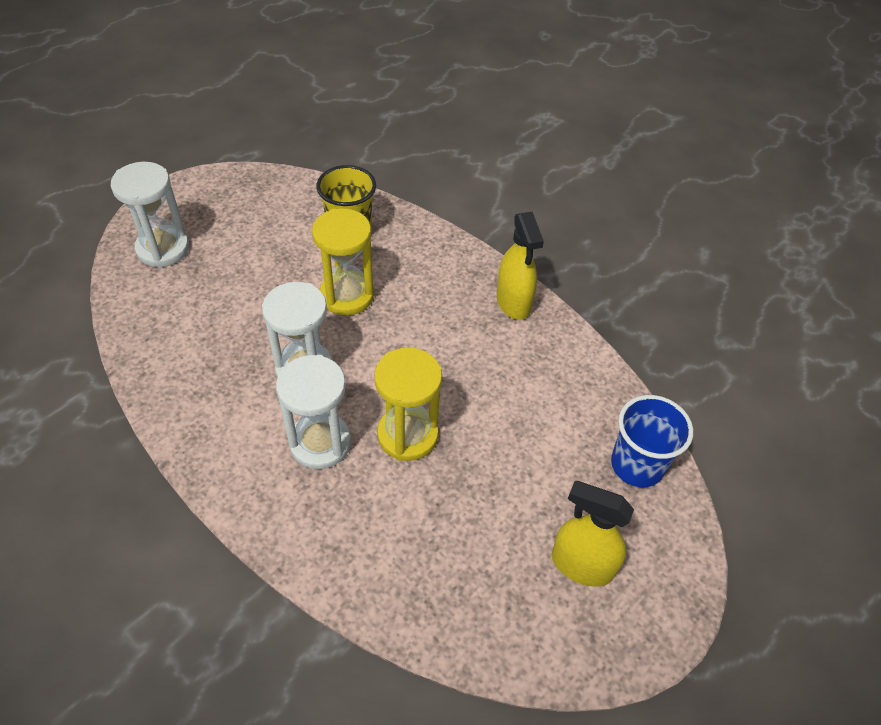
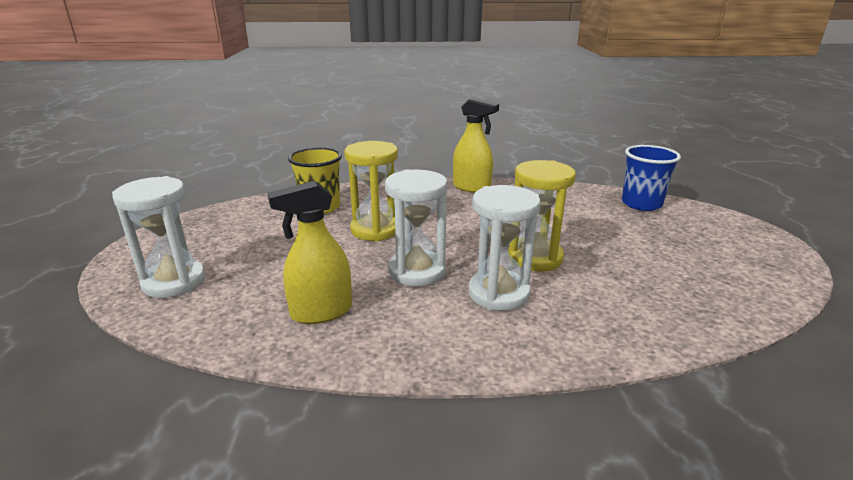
camera: 45 degrees left, 25 degrees down
yellow spray bottle [552,481,634,587] -> yellow spray bottle moved to [268,181,352,324]

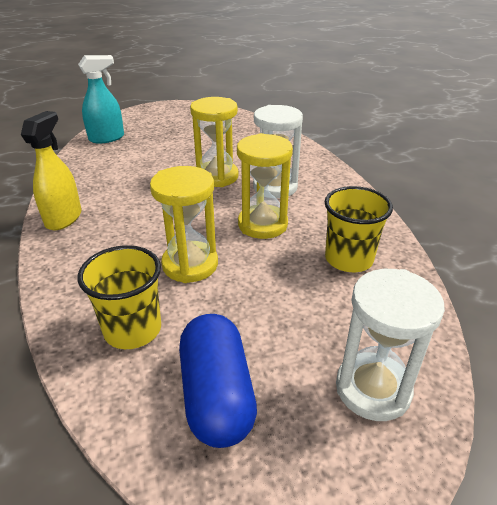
camera: 105 degrees left, 10 degrees up
yellow spray bottle [268,181,352,324] -> yellow cup [325,186,393,272]
white hourglass [385,169,447,286] -> yellow hourglass [237,133,293,239]
blue cup [622,145,681,211] -> turquoise spray bottle [78,55,124,144]
none -> blue capsule [179,314,257,448]

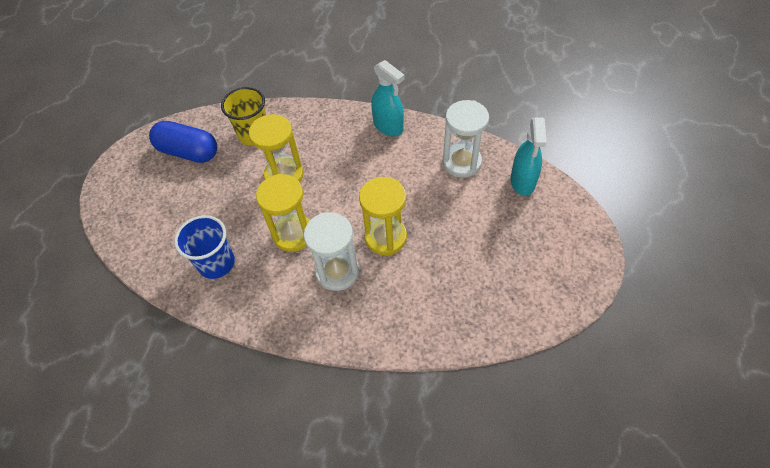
camera: 125 degrees right, 20 degrees up
yellow spray bottle [21,111,81,230] -> turquoise spray bottle [371,60,405,136]
yellow cup [325,186,393,272] -> blue cup [174,215,235,279]
white hourglass [336,269,445,421] -> white hourglass moved to [443,100,489,177]

